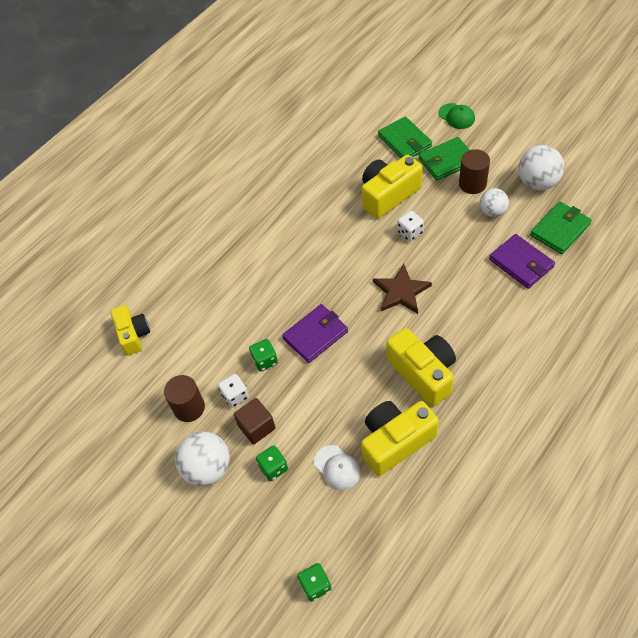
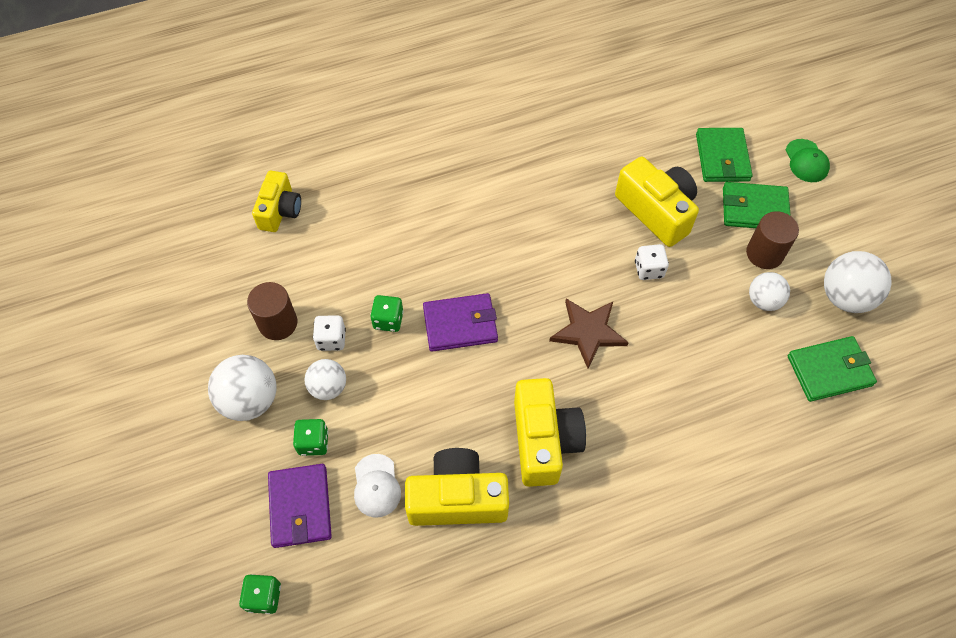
camera: 25 degrees right, 5 degrees up
brown cube [234,398,276,444] -> white ball [304,359,346,400]
yellow camera [362,155,423,219] -> yellow camera turned 60 degrees clockwise [615,157,699,247]
purple wallet [489,234,555,289] -> purple wallet moved to [268,464,332,548]

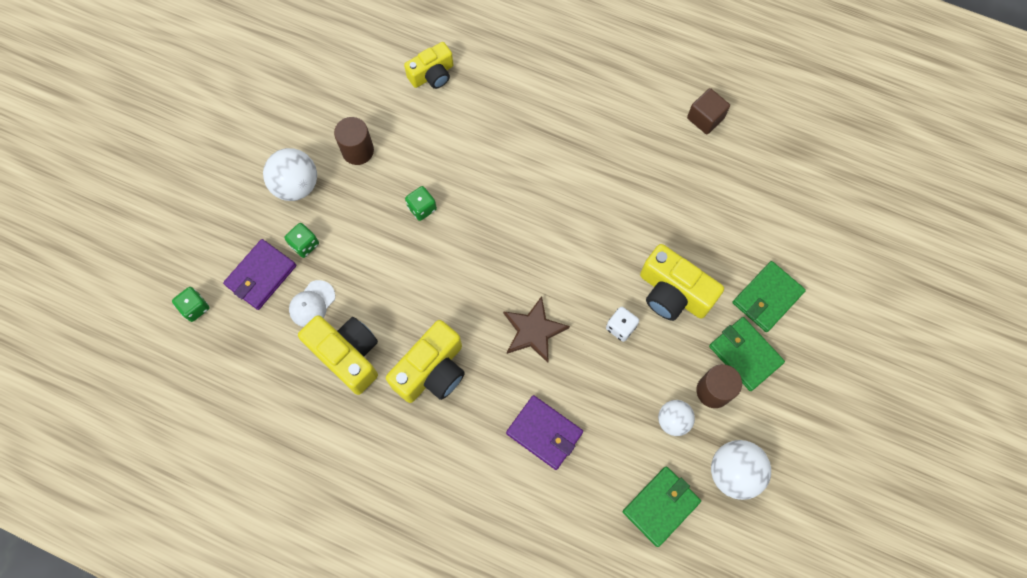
camera: 45 degrees right, 10 degrees up
white ball [304,359,346,400] -> none
white dice [313,315,346,351] -> none
purple wallet [423,293,498,352] -> purple wallet moved to [506,395,583,470]
yellow camera [615,157,699,247] -> yellow camera turned 120 degrees clockwise [640,244,724,321]
green cap [786,139,830,182] -> none
green wallet [788,336,877,402] -> green wallet turned 75 degrees counterclockwise [623,466,701,547]
none -> brown cube [687,88,730,134]

